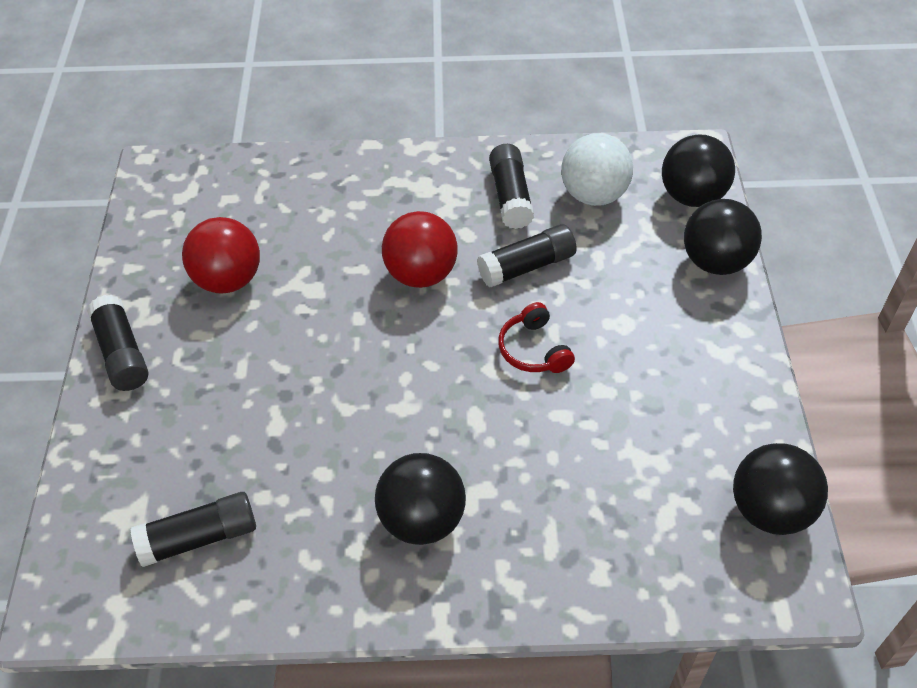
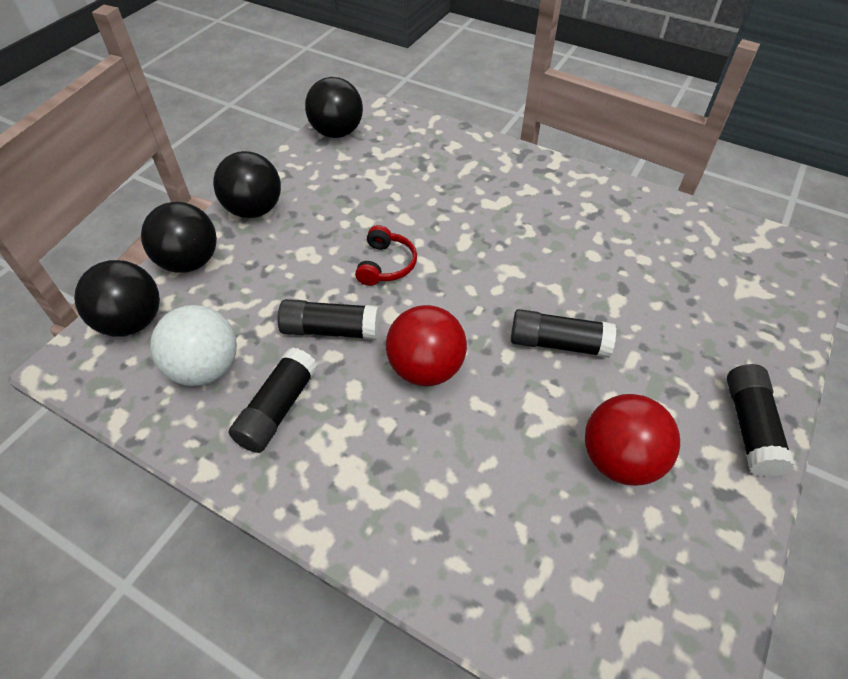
camera: 150 degrees left, 0 degrees up
black glue stick [131,492,256,567] -> black glue stick moved to [511,309,616,358]
black ball [375,453,466,545] -> black ball moved to [213,151,281,218]

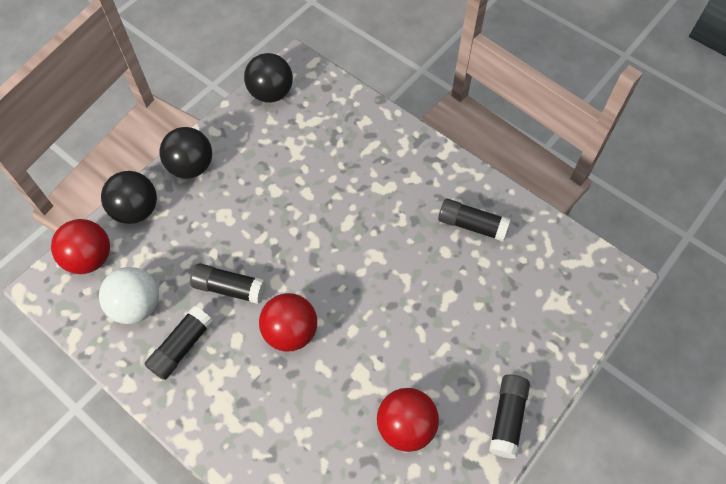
camera: 10 degrees right, 10 degrees up
black ball [74,260,160,337] -> red ball [51,219,110,274]
red headphones [355,225,417,286] -> none
black glue stick [511,309,616,358] -> black glue stick moved to [438,198,510,242]

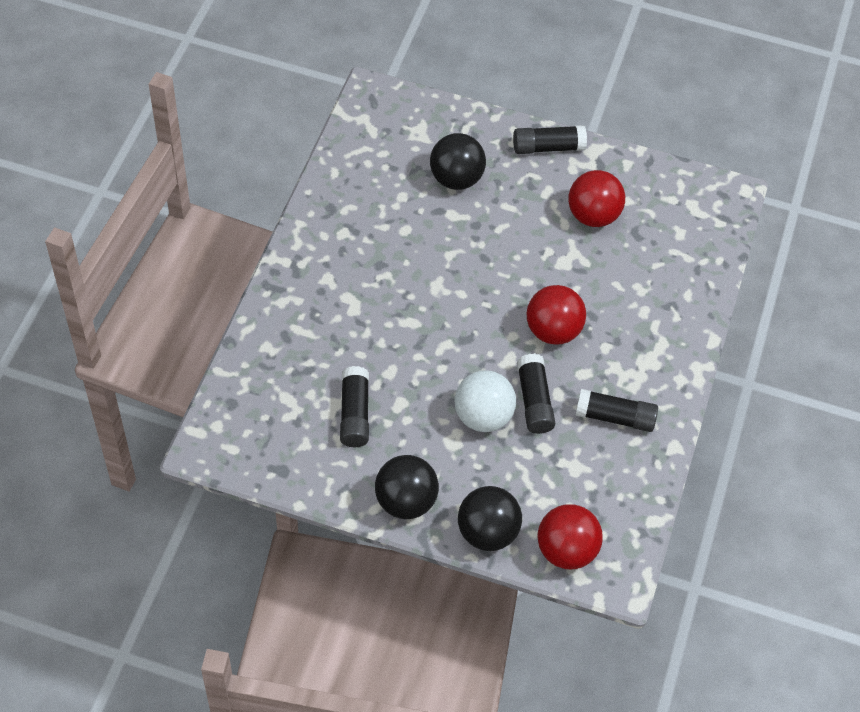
camera: 115 degrees left, 5 degrees down
white ball [99,267,159,324] -> white ball moved to [455,370,516,432]
black ball [244,53,293,103] -> black ball moved to [430,133,486,190]
black glue stick [438,198,510,242] -> black glue stick moved to [340,366,369,447]

